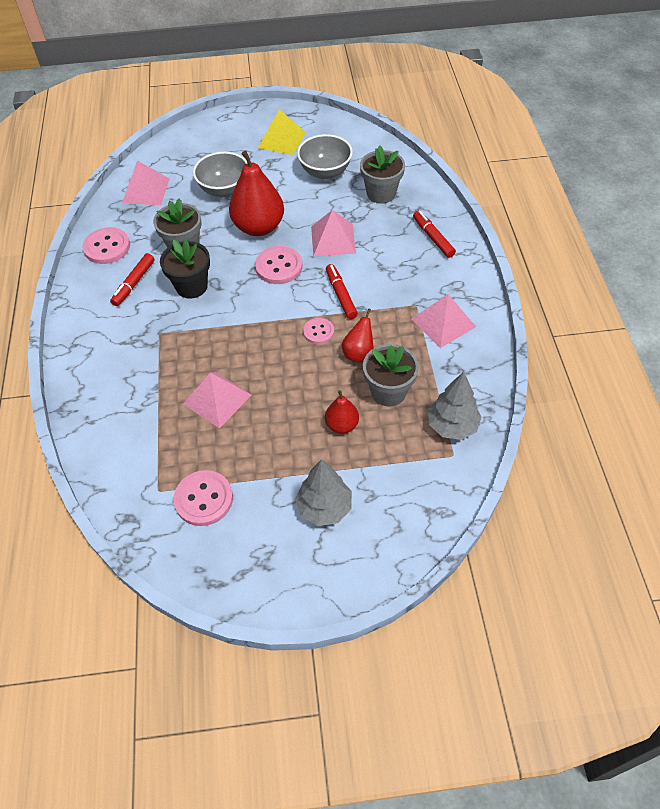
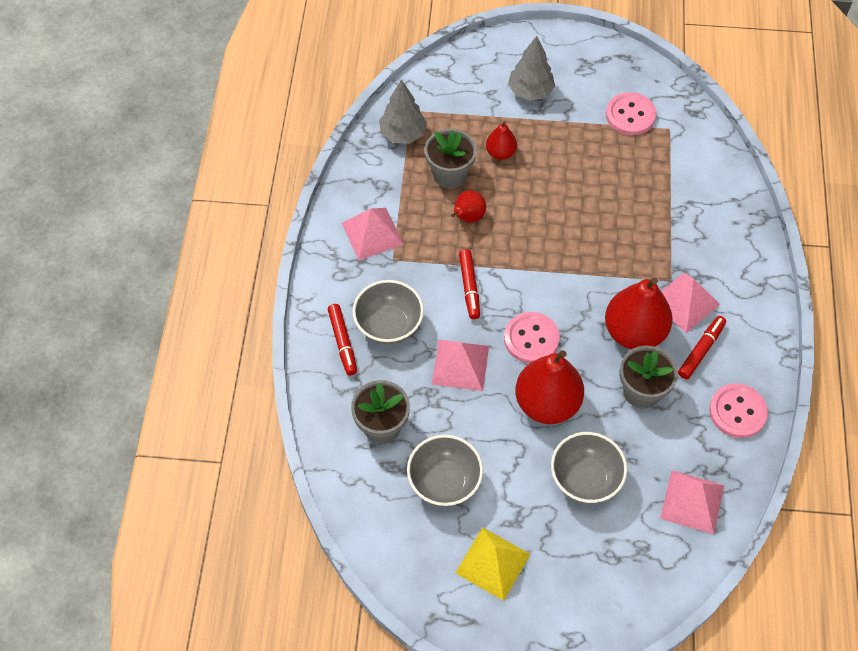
camera: 170 degrees left, 5 degrees up
black flower pot [160,240,210,299] -> red pear [605,278,673,350]
pink pyramid [183,372,251,429] -> pink pyramid moved to [661,273,720,333]
pink button [303,318,334,344] -> none
none -> grey bowl [353,280,424,344]

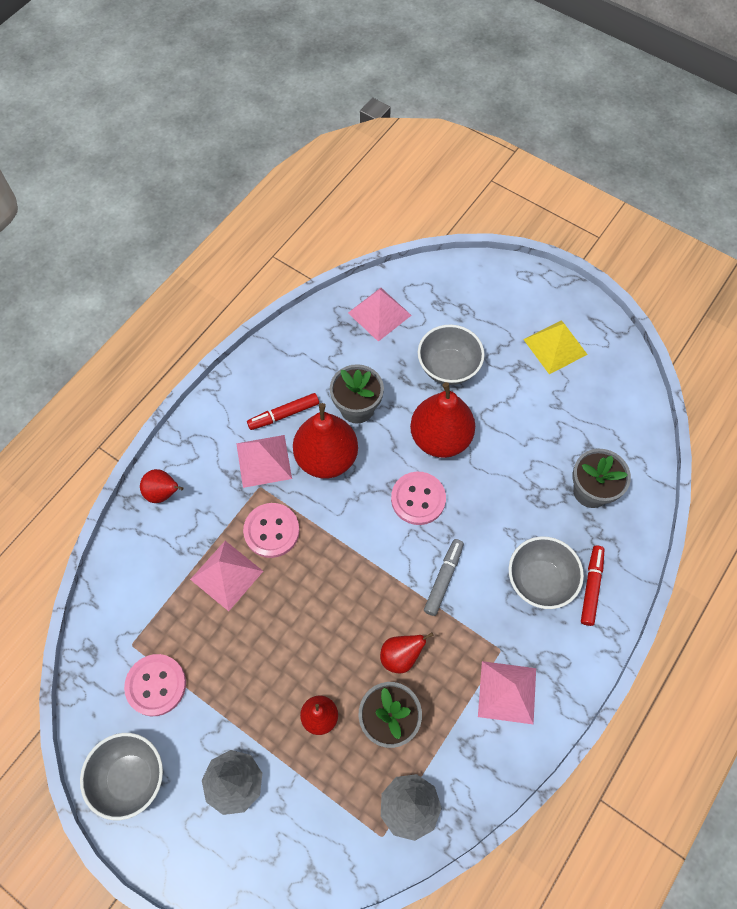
camera: 150 degrees left, 5 degrees up
grey bowl [407,435,483,506] -> grey bowl moved to [80,733,163,820]
pink pyramid [432,340,489,391] -> pink pyramid moved to [190,541,263,611]
red marker [459,249,480,319] -> grey marker [424,539,464,616]
pink button [709,384,768,438] -> pink button moved to [243,503,300,558]
none -> red pear [140,469,184,503]

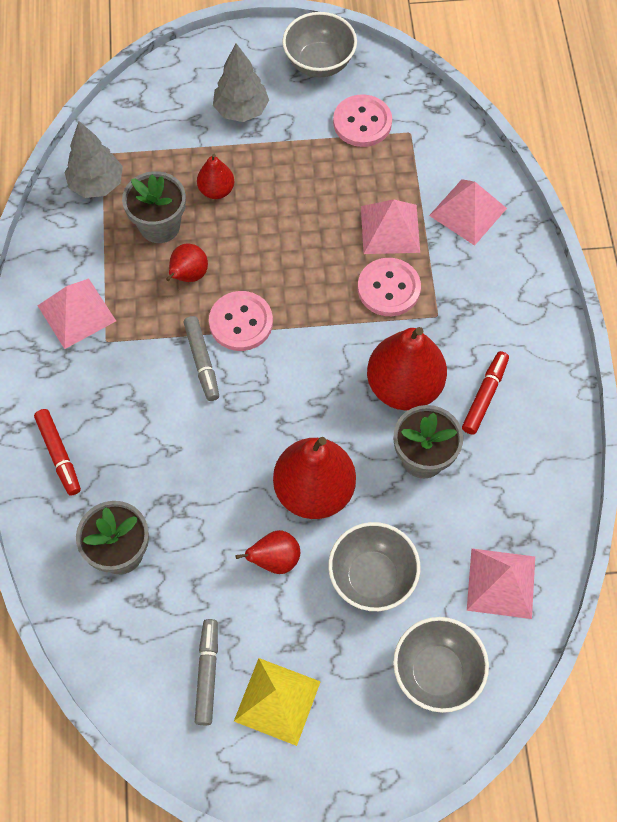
camera: 140 degrees right, 0 degrees up
red pear [140,469,184,503] -> red pear moved to [235,530,300,574]
pink pyramid [236,435,292,488] -> pink pyramid moved to [429,179,507,246]
pink button [391,472,446,525] -> pink button moved to [209,291,273,351]
grey bowl [509,536,584,609] -> grey bowl moved to [393,617,489,713]
none -> grey marker [195,619,218,725]

